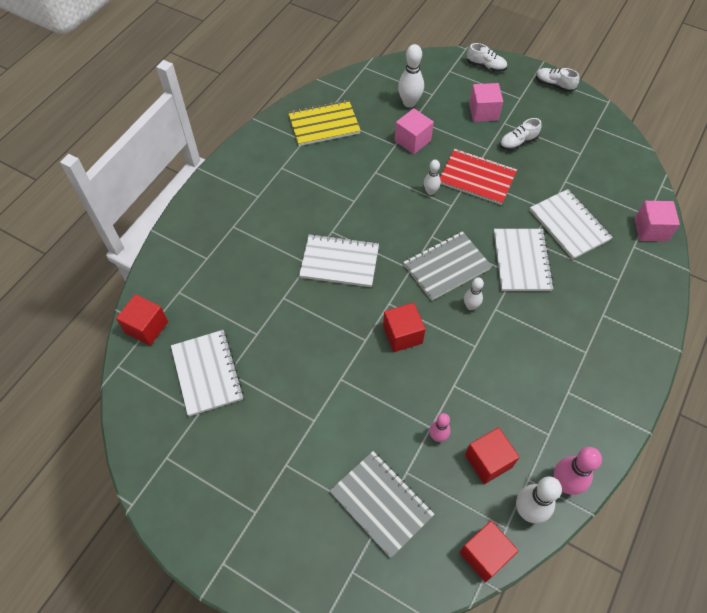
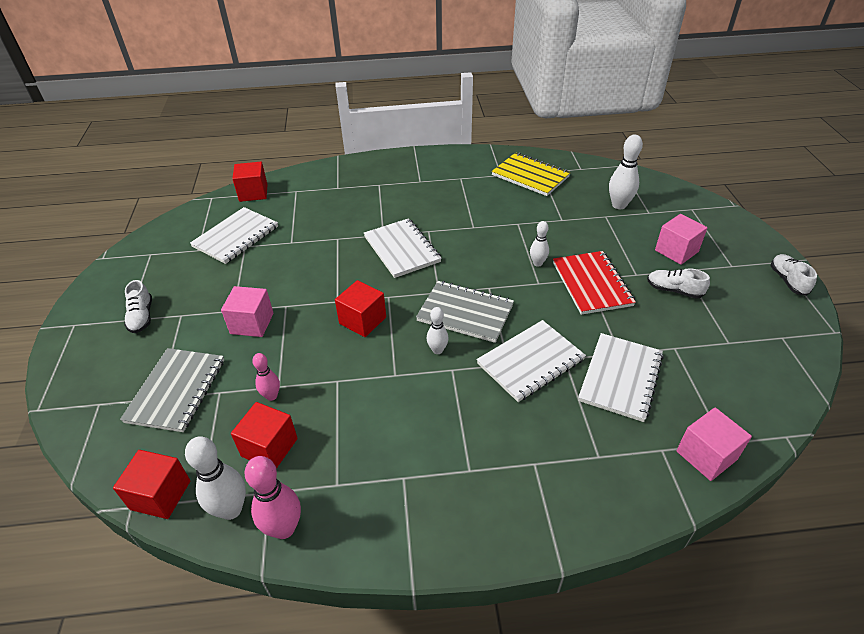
camera: 55 degrees right, 15 degrees down
pink cube [395,108,434,154] -> pink cube moved to [221,286,273,337]
white shoe [467,43,507,72] -> white shoe moved to [124,280,152,333]

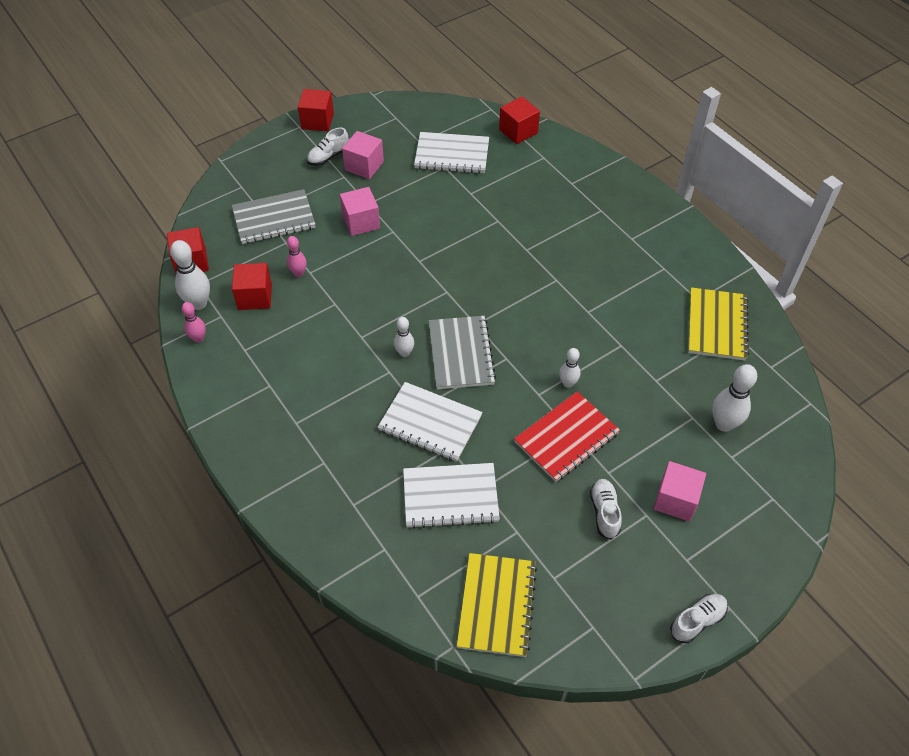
camera: 60 degrees right, 10 degrees up
pink bowling pin [245,456,301,539] -> pink bowling pin [182,302,206,343], size x0.60
red cube [335,280,386,337] -> red cube moved to [298,89,334,131]
white notebook [364,218,442,278] -> none
pink cube [676,407,752,481] -> pink cube moved to [342,131,384,179]
none -> yellow notebook [457,553,537,657]

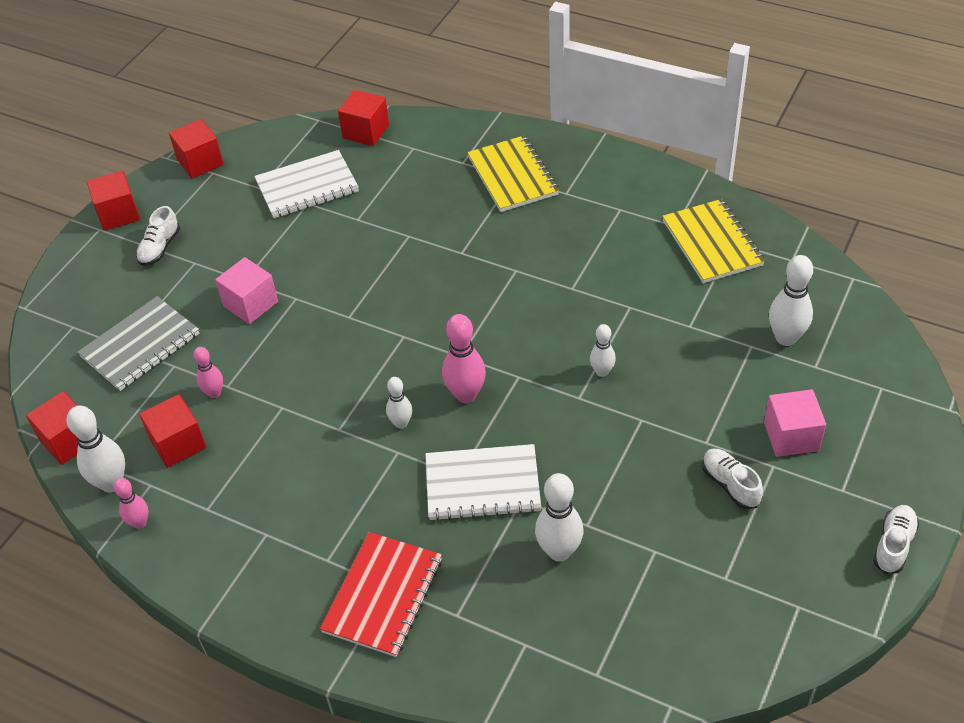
camera: 25 degrees left, 5 degrees down
pink cube [342,131,384,179] -> none
white notebook [403,463,500,529] -> white bowling pin [535,473,583,562]
grey notebook [429,316,496,389] -> pink bowling pin [442,314,486,403]
yellow notebook [457,553,537,657] -> yellow notebook moved to [467,136,559,212]
red notebook [514,392,620,482] -> red notebook moved to [320,532,442,657]
none -> red cube [169,119,224,179]

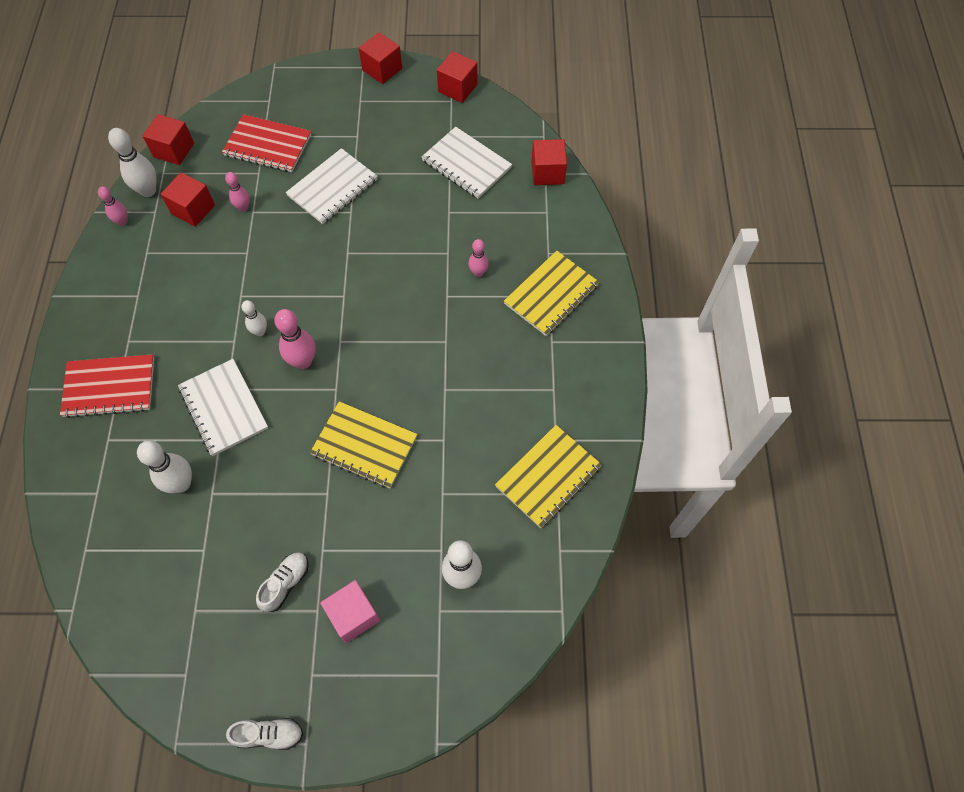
camera: 60 degrees right, 15 degrees up
grey notebook [78,296,199,391] -> red notebook [222,114,311,172]
white shoe [136,206,180,266] -> none
pink cube [215,257,278,324] -> white notebook [286,148,378,224]
white bowling pin [590,324,616,377] -> yellow notebook [310,401,417,488]
none -> pink bowling pin [468,239,489,277]

